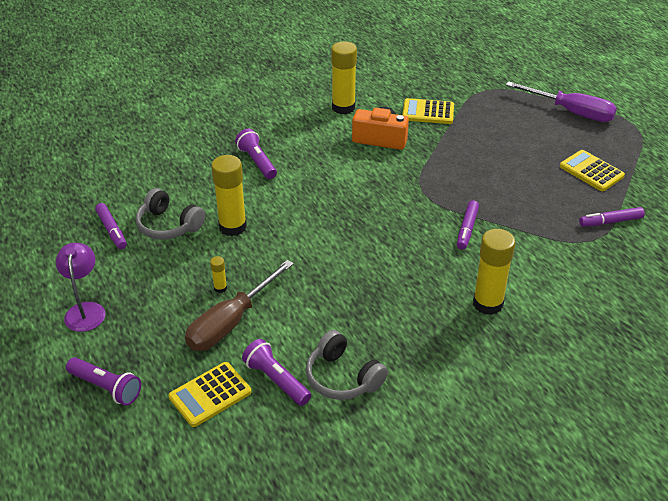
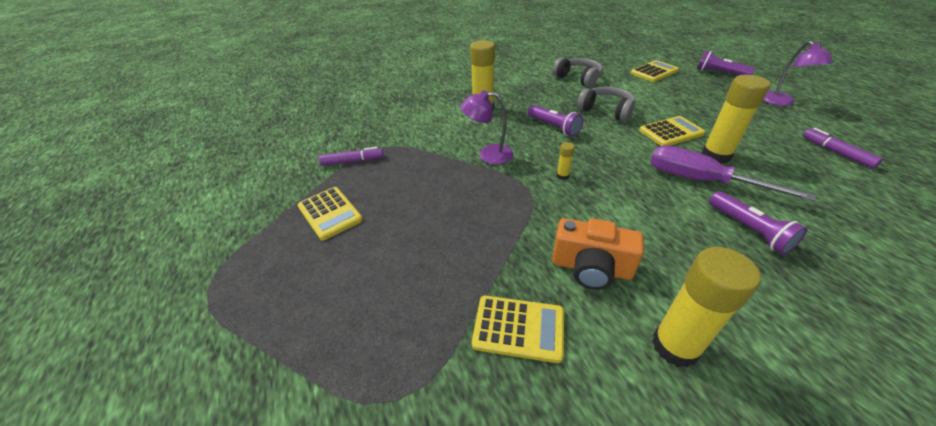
camera: 175 degrees left, 0 degrees up
grey headphones [136,188,205,240] -> grey headphones moved to [577,86,635,122]
brown screwdriver [185,260,294,351] -> none
yellow glue stick [210,256,227,293] -> yellow glue stick moved to [557,142,575,180]
purple flashlight [242,339,311,406] -> purple flashlight moved to [528,105,583,137]
purple marker [457,200,479,250] -> purple lamp [460,90,513,164]
purple screwdriver [506,81,617,122] -> purple screwdriver moved to [650,145,816,201]
none -> yellow calculator [639,116,705,146]

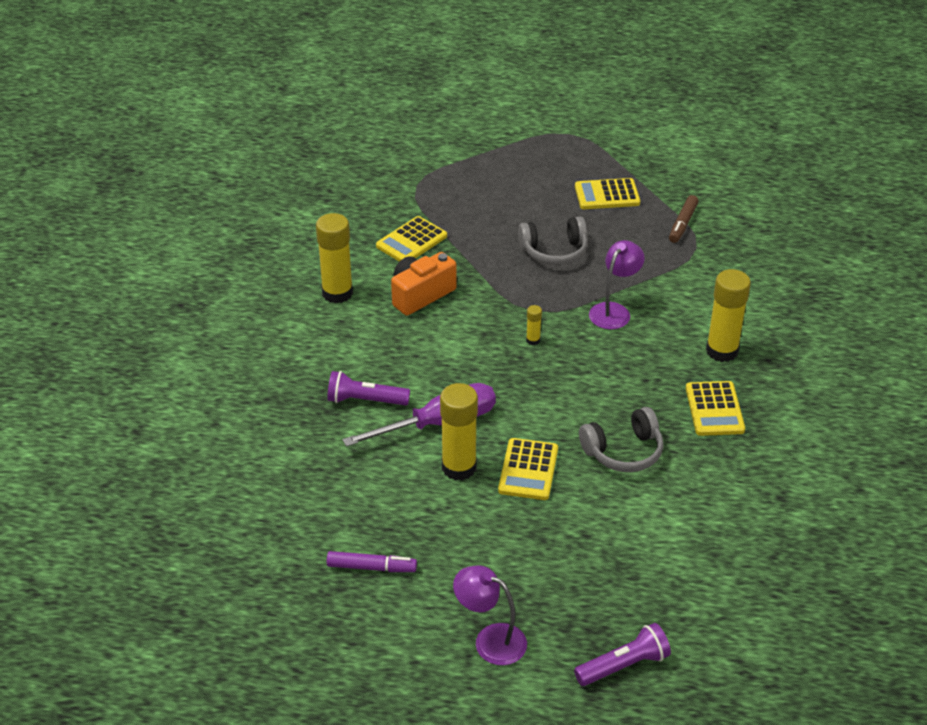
camera: 120 degrees right, 0 degrees up
purple marker [318,147,384,166] -> brown marker [669,195,699,243]
purple flashlight [528,105,583,137] -> none
grey headphones [553,57,603,88] -> grey headphones moved to [518,216,588,266]
yellow calculator [630,60,679,82] -> yellow calculator moved to [686,381,745,436]

